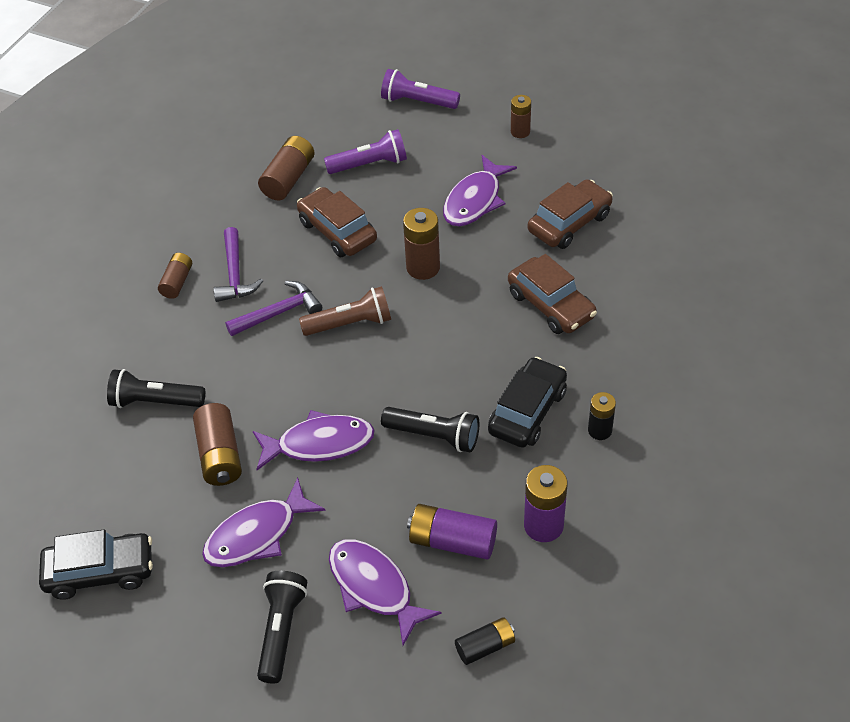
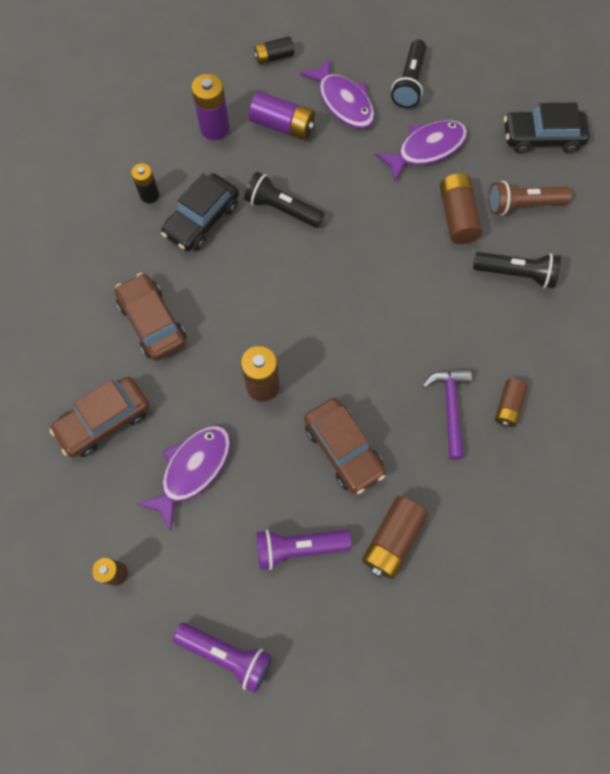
camera: 175 degrees left, 20 degrees up
purple hammer [225,281,322,336] -> none
purple fish [253,410,375,470] -> none
brown flashlight [299,286,391,336] -> brown flashlight moved to [488,181,572,215]

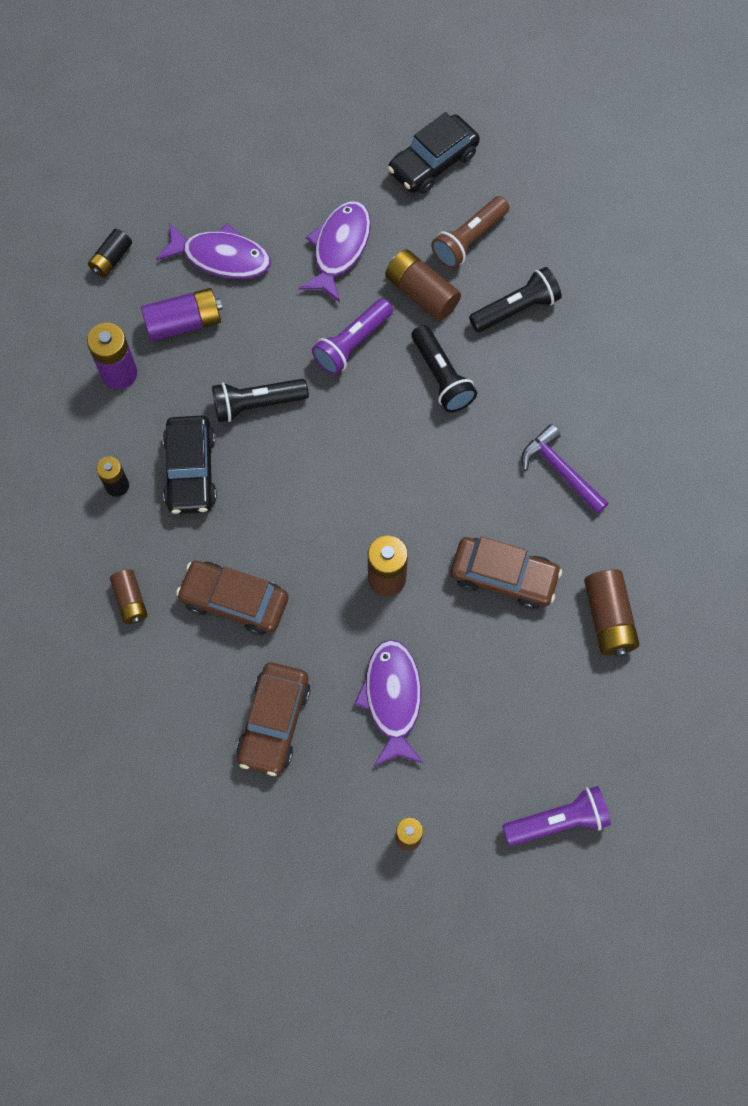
camera: 40 degrees left, 0 degrees up
purple flashlight [256,529,352,570] -> purple flashlight moved to [312,298,393,375]
black flashlight [391,39,426,108] -> black flashlight moved to [411,325,477,412]
brown battery [495,379,528,427] -> brown battery moved to [110,569,148,624]

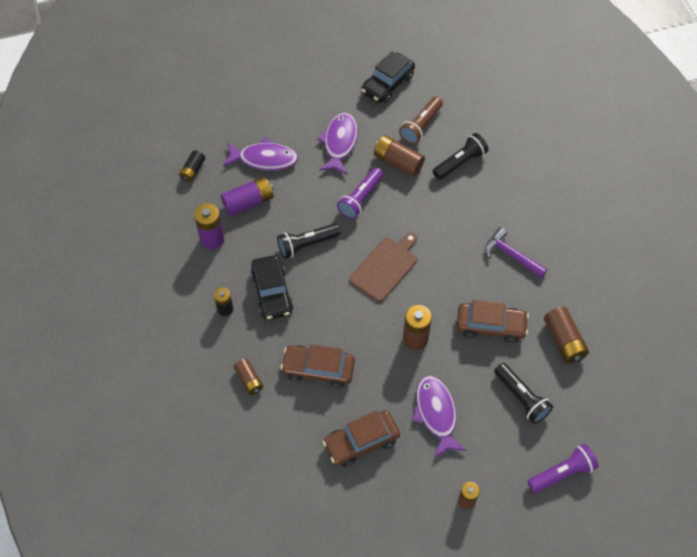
camera: 10 degrees left, 10 degrees down
brown car [236,663,311,776] -> brown car turned 60 degrees clockwise [323,410,400,467]
black flashlight [411,325,477,412] -> black flashlight moved to [494,363,553,424]
none -> brown cutting board [349,233,417,302]

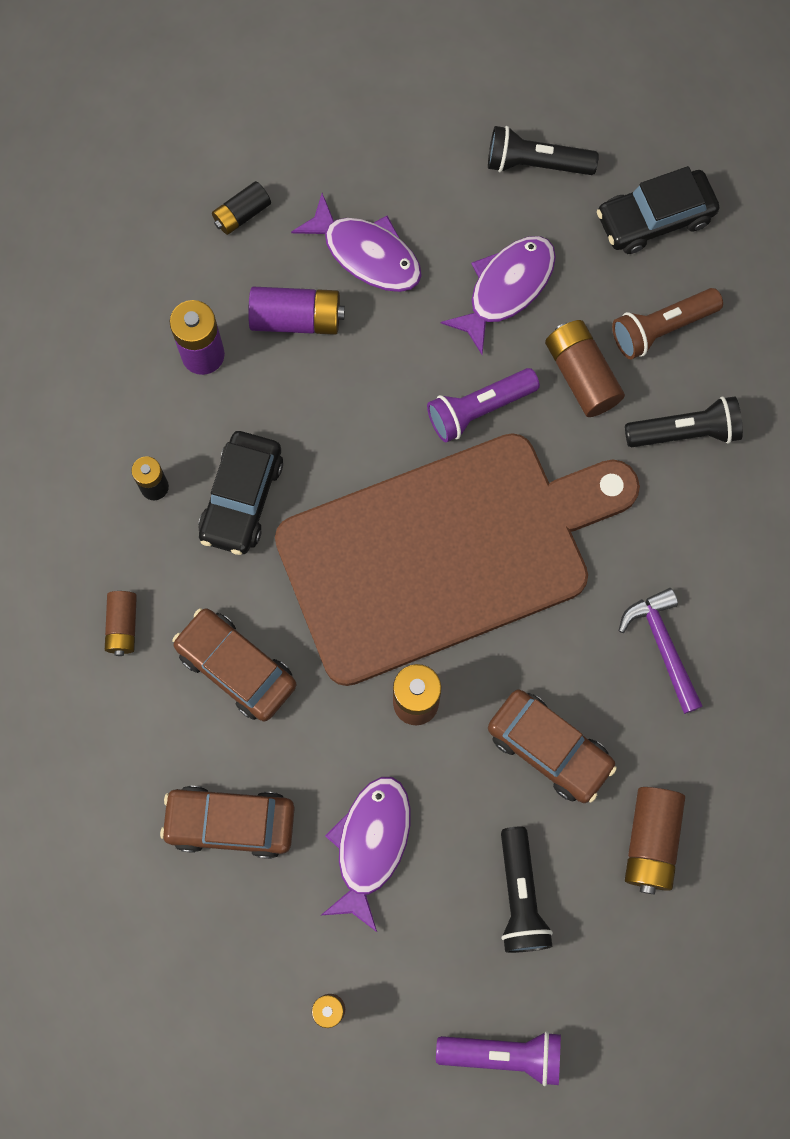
camera: 30 degrees right, 15 degrees up
black flashlight [277,223,340,259] -> black flashlight moved to [488,126,599,175]
brown cutting board [349,233,417,302] -> brown cutting board [275,433,640,686], size x2.36

